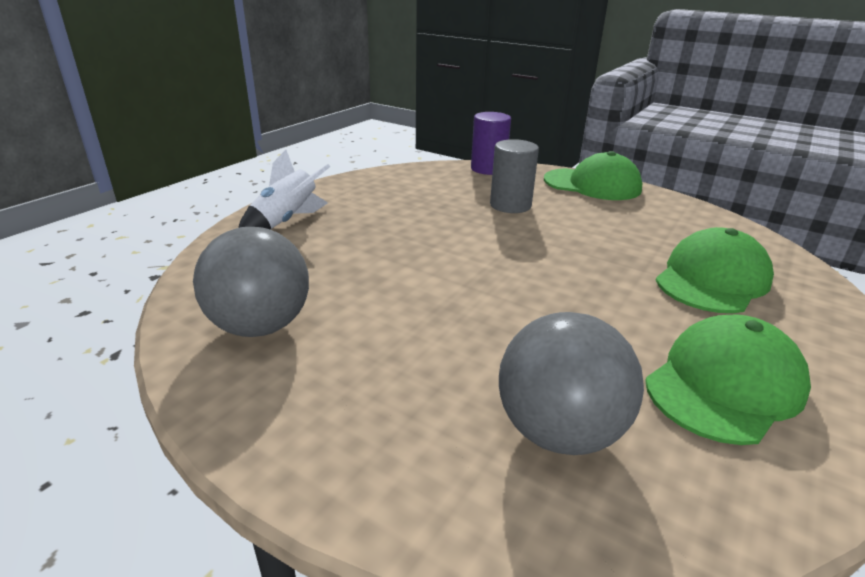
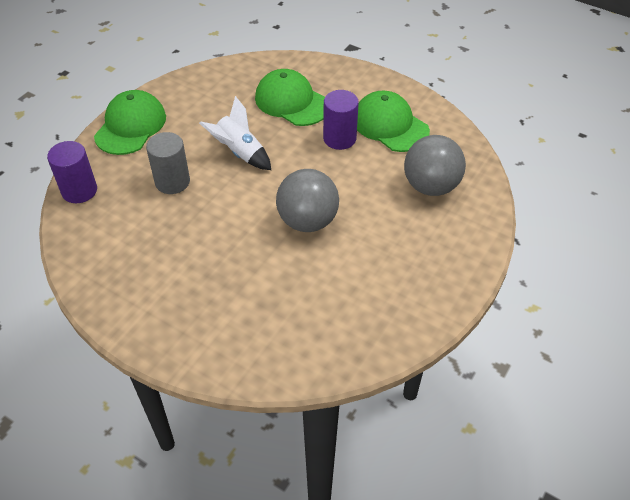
camera: 90 degrees left, 20 degrees up
grey ball [193,227,309,337] -> grey ball moved to [276,169,339,232]
white rocket [238,150,330,229] -> white rocket moved to [199,96,271,170]
none -> purple cylinder [323,90,359,150]

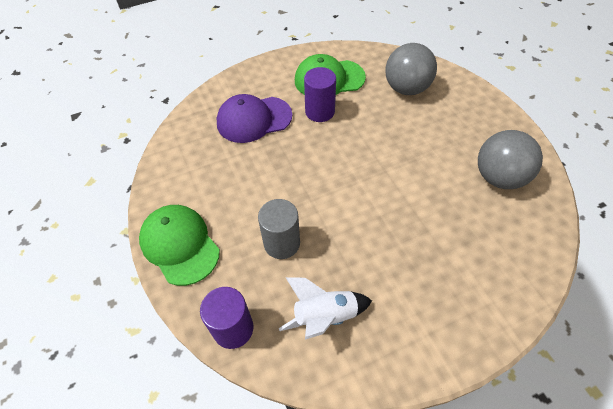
camera: 55 degrees left, 5 degrees up
white rocket [199,96,271,170] -> white rocket moved to [279,277,372,340]
green cap [255,69,325,126] -> purple cap [216,94,292,143]
grey ball [276,169,339,232] -> grey ball moved to [478,130,543,189]

